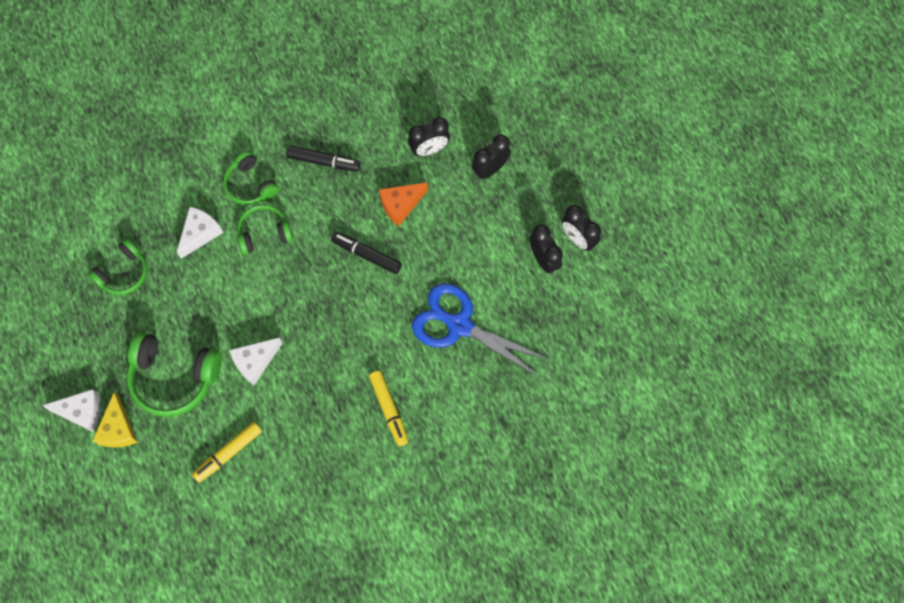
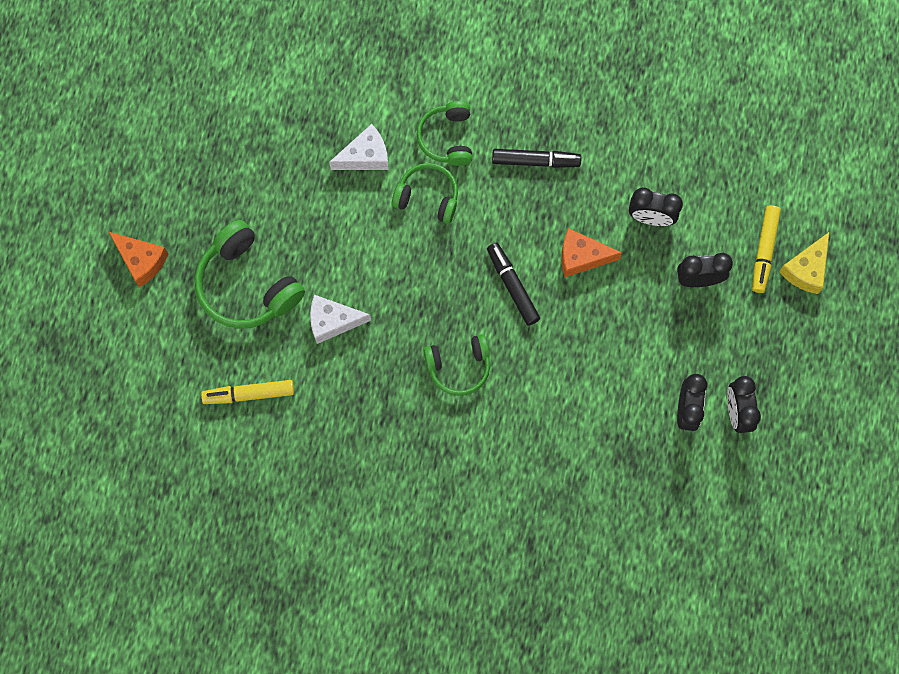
camera: 35 degrees right, 5 degrees up
white cheese [42,389,100,432] -> orange cheese [109,232,168,287]
green headphones [87,239,147,295] -> green headphones moved to [423,334,490,396]
yellow cheese [92,392,138,447] -> yellow cheese moved to [779,232,829,294]
black marker [287,146,360,172] -> black marker turned 45 degrees counterclockwise [492,149,581,168]
yellow marker [369,371,408,446] -> yellow marker moved to [752,205,781,293]
blue scissors [412,283,550,377] -> none

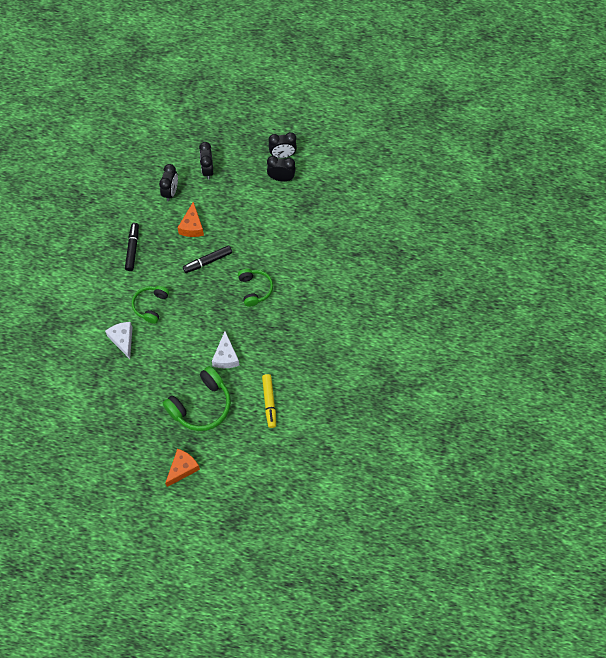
camera: 90 degrees left, 10 degrees down
green headphones [417,101,472,166] -> none
yellow marker [752,205,781,293] -> none
yellow cheese [779,232,829,294] -> none

